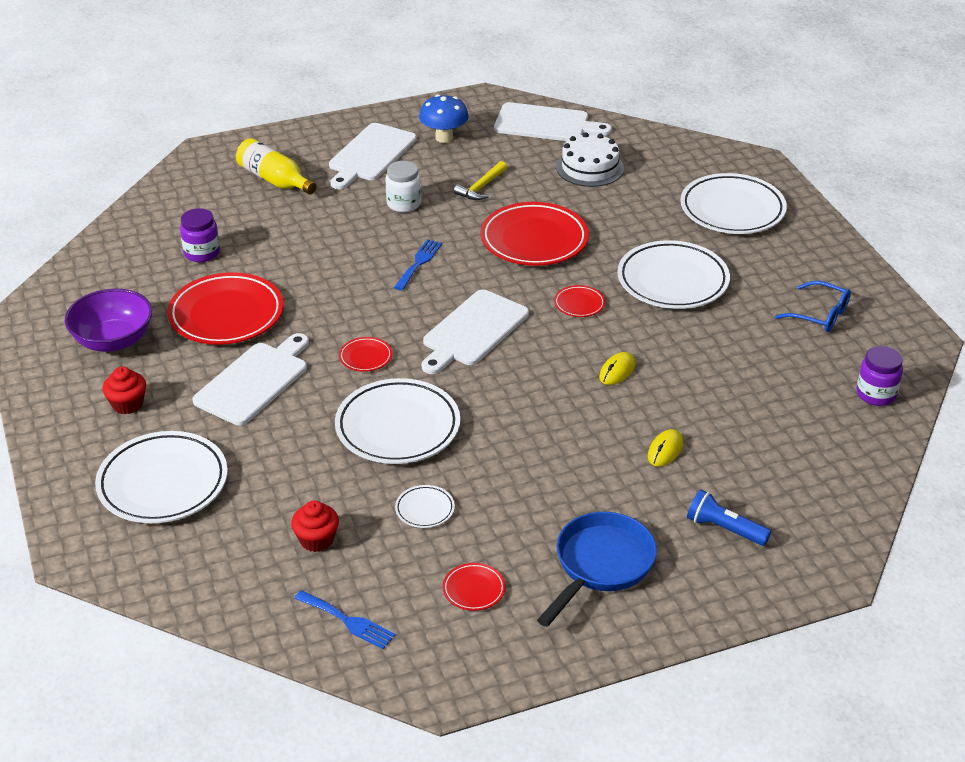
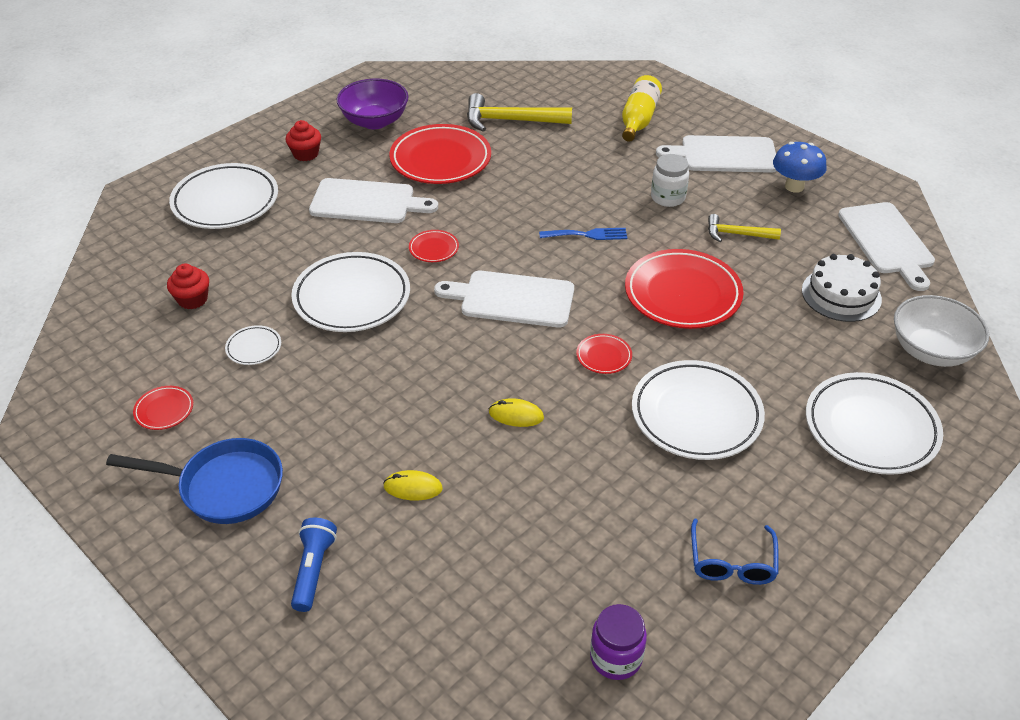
camera: 65 degrees right, 5 degrees up
purple jar [180,208,220,262] -> yellow hammer [467,93,572,132]
blue fork [294,590,396,649] -> none
none -> white bowl [894,295,989,367]

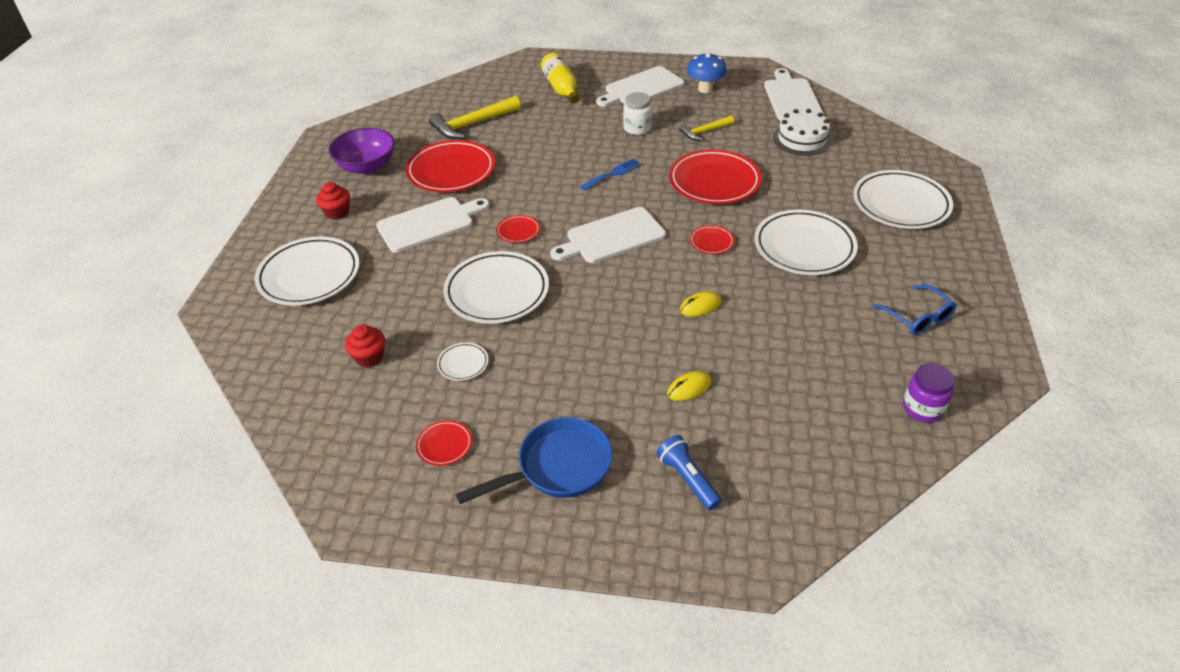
camera: 35 degrees left, 0 degrees up
white cutting board [838,202,935,291] -> white cutting board turned 135 degrees counterclockwise [764,68,824,121]
white bowl [894,295,989,367] -> none

